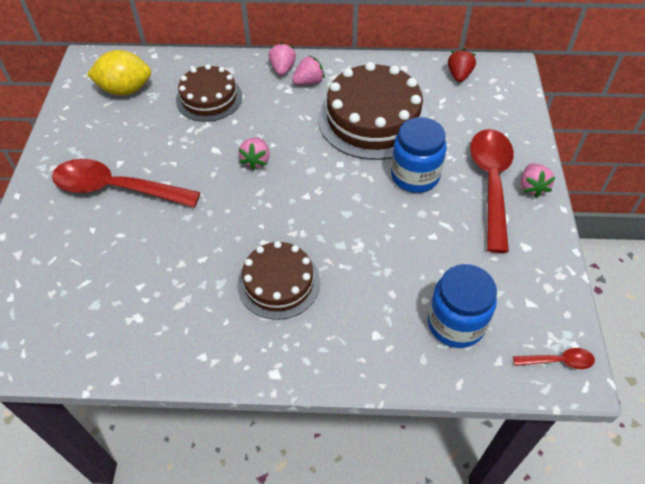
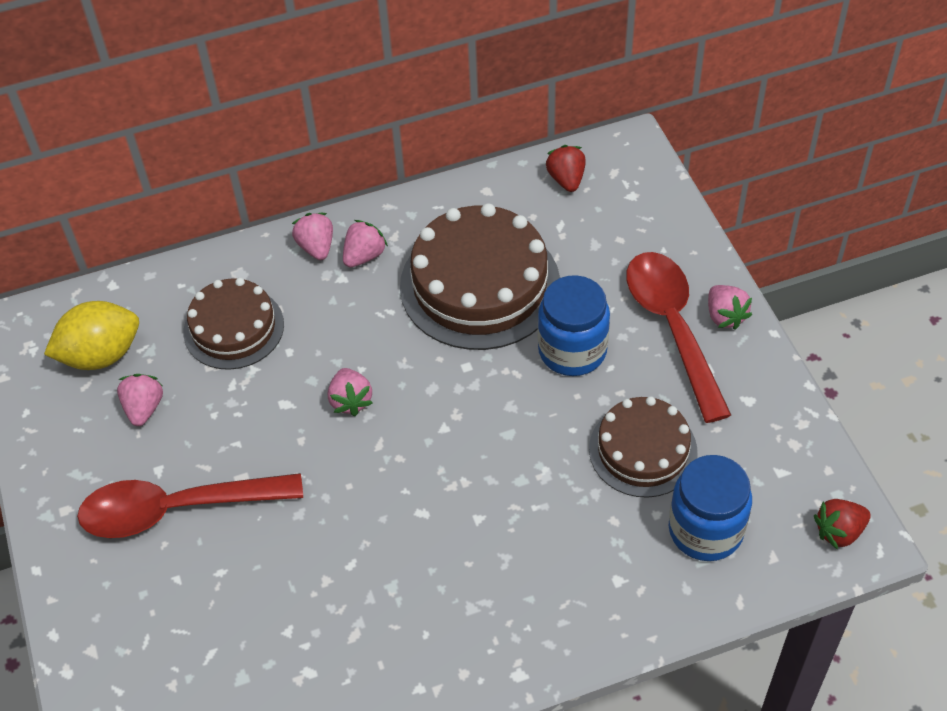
camera: 20 degrees left, 0 degrees up
brown cake [237,241,320,320] -> brown cake moved to [589,396,697,498]
red spoon [513,348,595,369] -> red strawberry [814,499,871,550]
none -> pink strawberry [117,374,163,426]

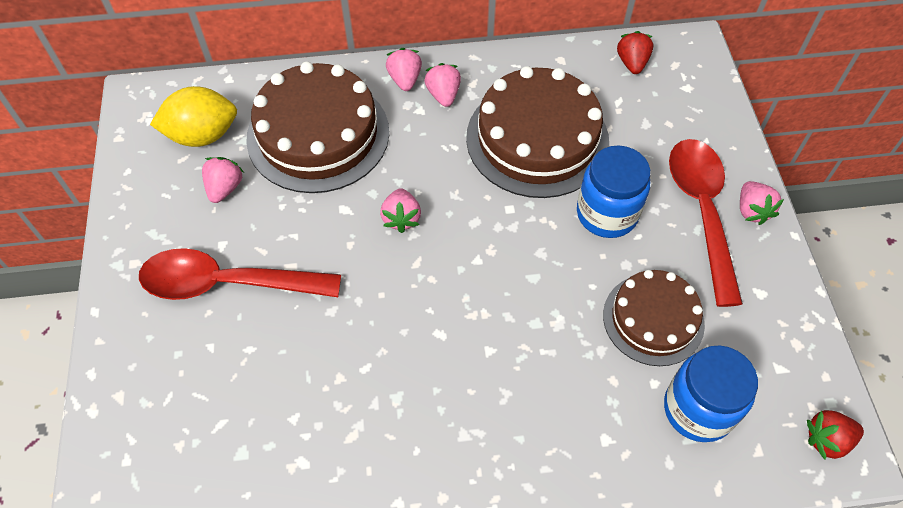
camera: 10 degrees right, 5 degrees up
brown cake [184,278,284,370] -> brown cake [246,62,389,193], size x1.62
pink strawberry [343,220,388,267] -> pink strawberry turned 60 degrees counterclockwise [424,63,461,107]

